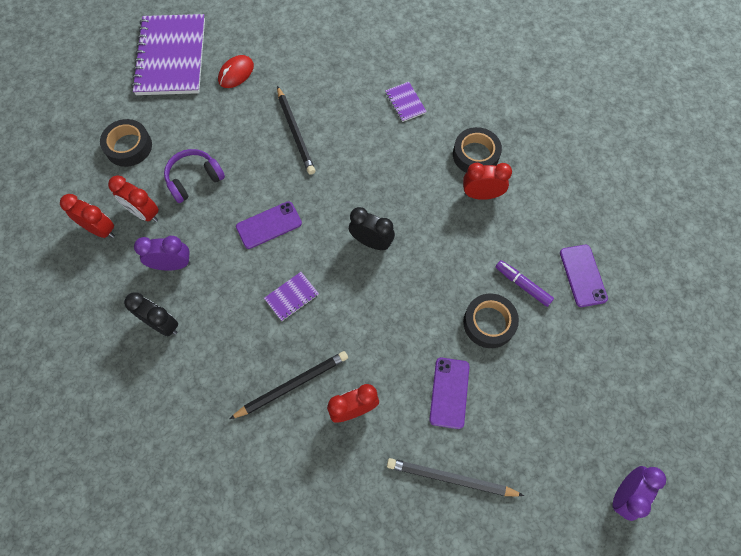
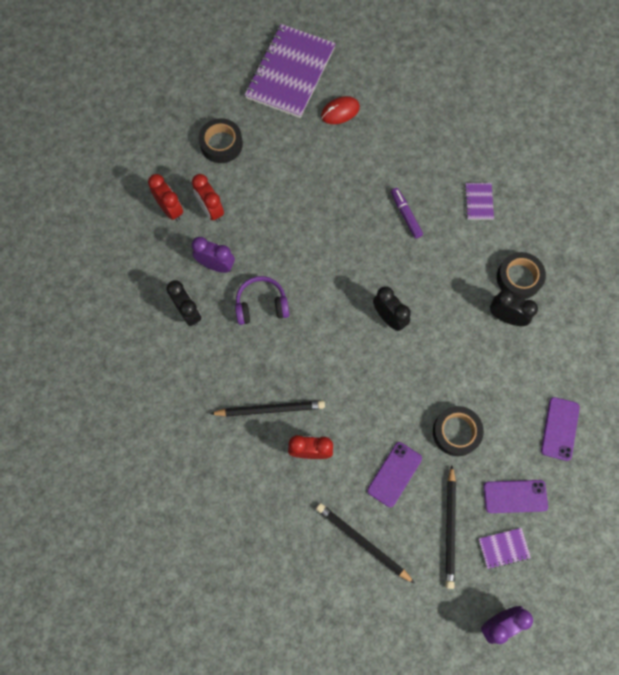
camera: 25 degrees right, 5 degrees up
purple headphones [164,149,225,203] -> purple headphones moved to [235,276,289,325]
purple phone [236,201,302,249] -> purple phone moved to [483,480,548,513]
purple notebook [264,272,319,321] -> purple notebook moved to [478,528,531,569]
black pencil [277,86,316,175] -> black pencil moved to [445,465,456,589]
red clock [463,163,512,200] -> black clock [490,290,538,326]
purple marker [496,260,554,307] -> purple marker moved to [391,188,423,239]

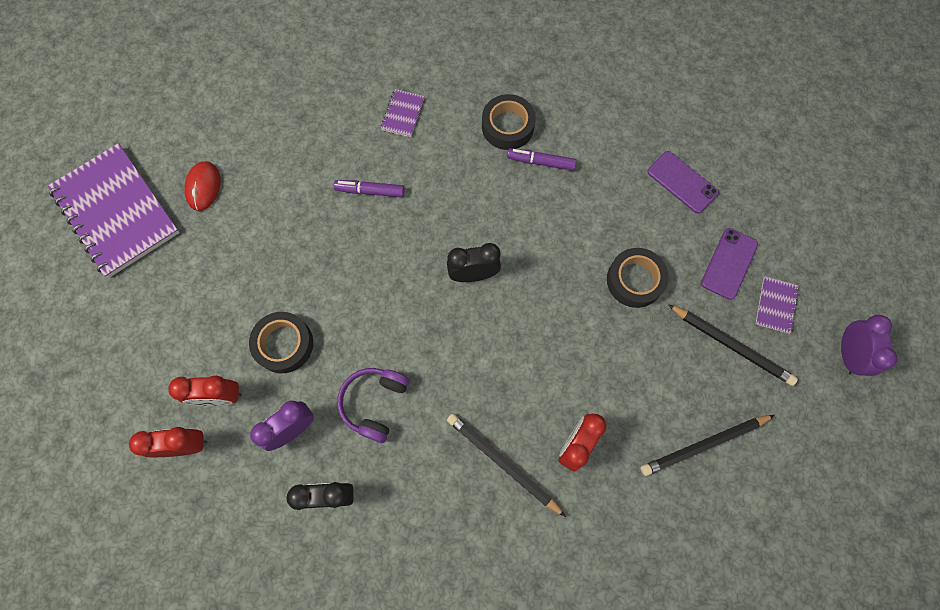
camera: 60 degrees left, 0 degrees up
black tape [198,118,243,163] -> black tape moved to [249,312,313,373]
black pencil [210,400,325,417] -> black pencil turned 75 degrees counterclockwise [447,413,566,517]
purple phone [367,442,422,507] -> none
purple notebook [465,183,494,220] -> purple notebook turned 75 degrees clockwise [381,89,424,137]
black clock [490,290,538,326] -> purple marker [507,148,576,171]

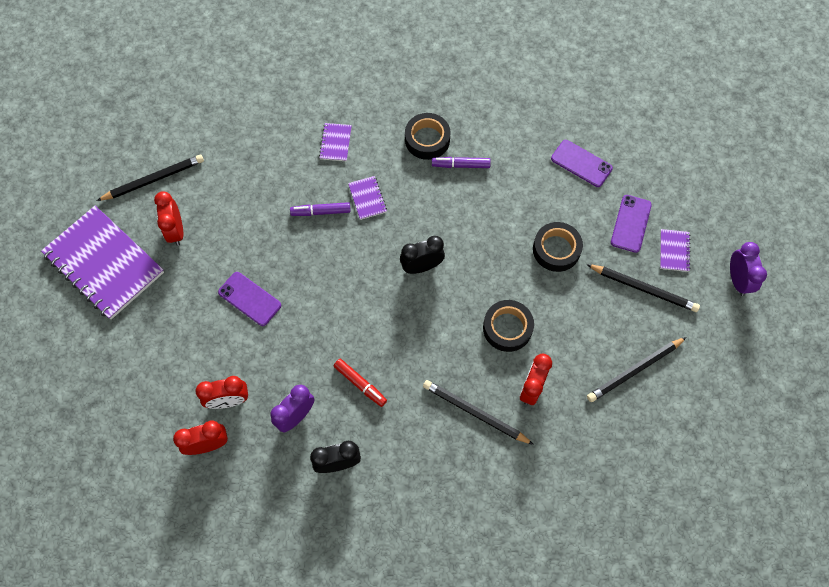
camera: 10 degrees left, 5 degrees down
red mouse [184,161,221,211] -> red clock [154,191,183,246]
black tape [249,312,313,373] -> black tape moved to [483,300,534,352]
purple headphones [337,368,410,443] -> red marker [334,359,387,407]
none -> black pencil [97,154,204,201]
none -> purple phone [218,272,281,326]
none -> purple notebook [348,176,387,220]

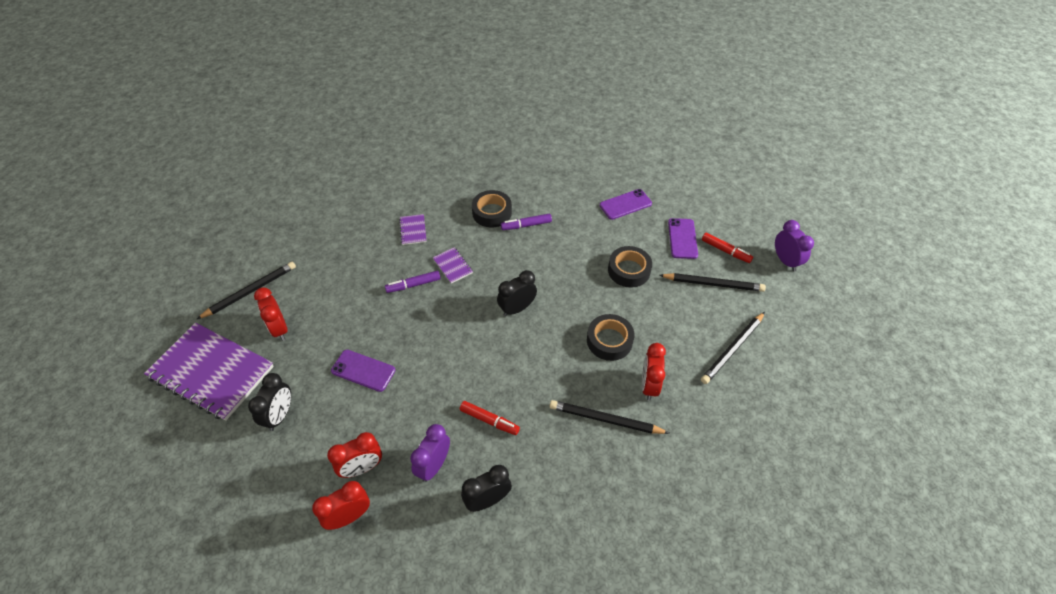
camera: 15 degrees left, 15 degrees down
purple phone [551,140,613,187] -> purple phone turned 45 degrees counterclockwise [600,189,652,220]
purple notebook [660,229,690,272] -> red marker [702,233,753,263]
none -> black clock [248,373,291,431]

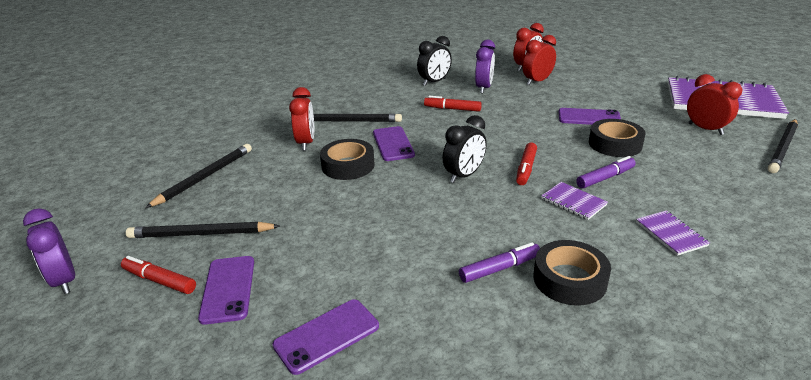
camera: 170 degrees right, 20 degrees down
black clock [248,373,291,431] -> none
black tape [608,246,652,288] -> black tape moved to [589,119,645,157]
none -> purple phone [373,126,415,161]
none -> red marker [516,142,537,185]

